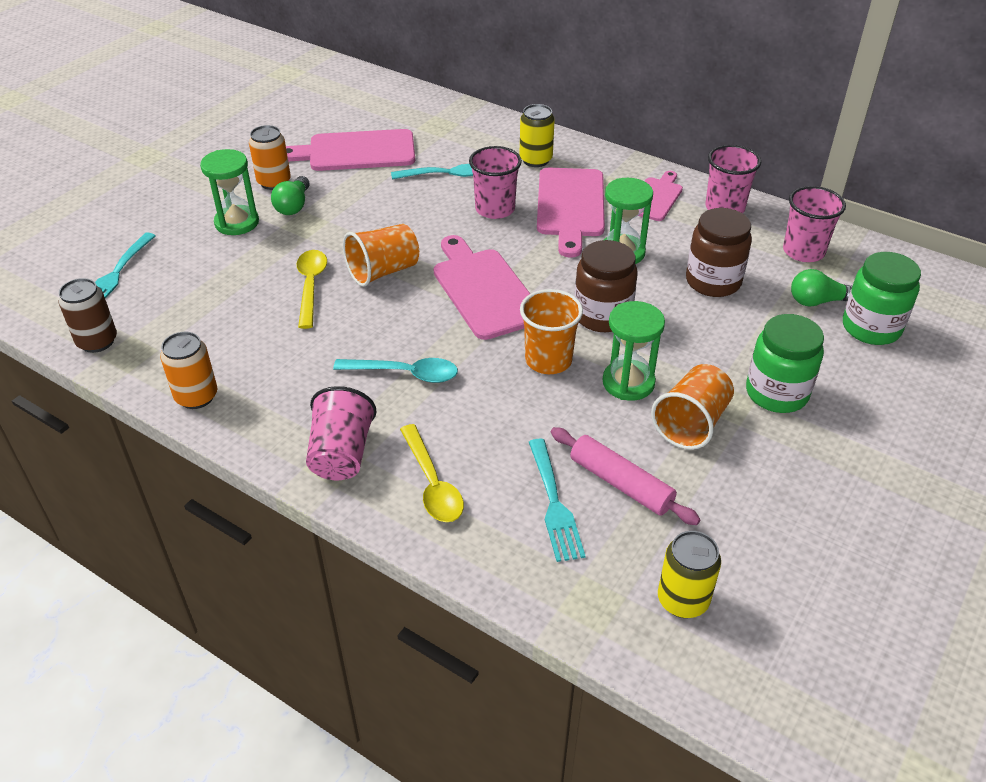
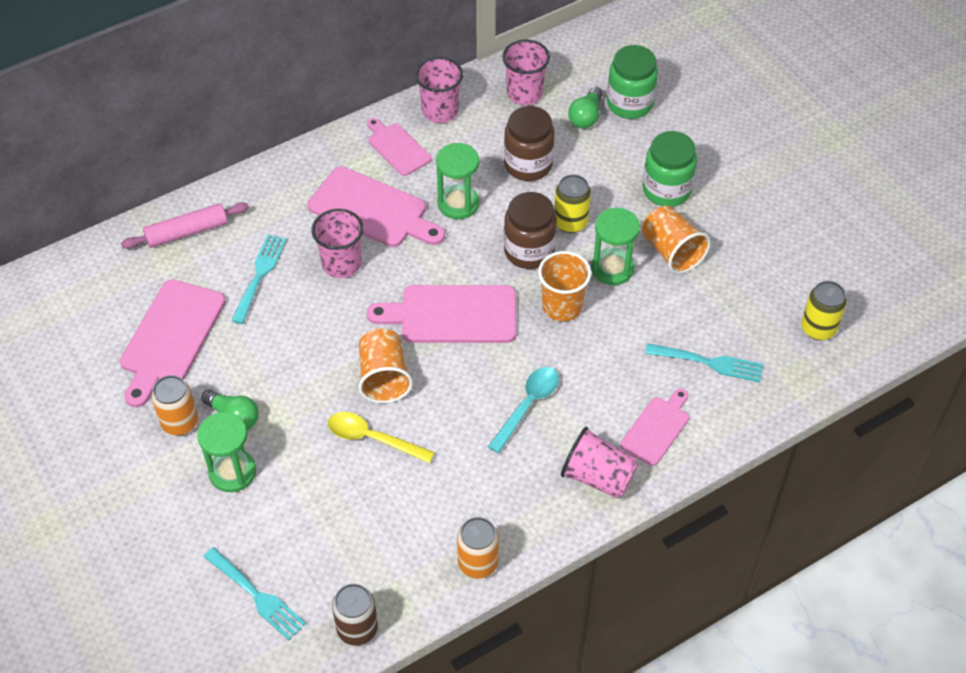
camera: 65 degrees left, 10 degrees up
yellow spoon [400,424,464,522] -> pink cutting board [620,389,689,466]
yellow can [520,104,555,167] -> yellow can moved to [554,174,591,233]
pink rolling pin [551,427,701,525] -> pink rolling pin moved to [121,202,249,249]

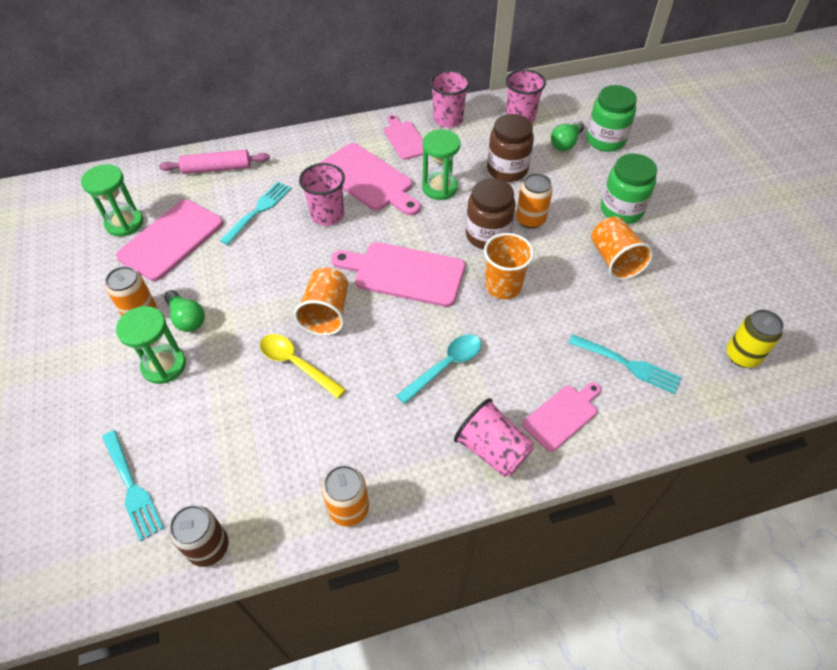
camera: 15 degrees right, 0 degrees up
yellow can [554,174,591,233] -> orange can [516,173,553,229]
green hourglass [591,208,640,285] -> green hourglass moved to [81,164,143,237]

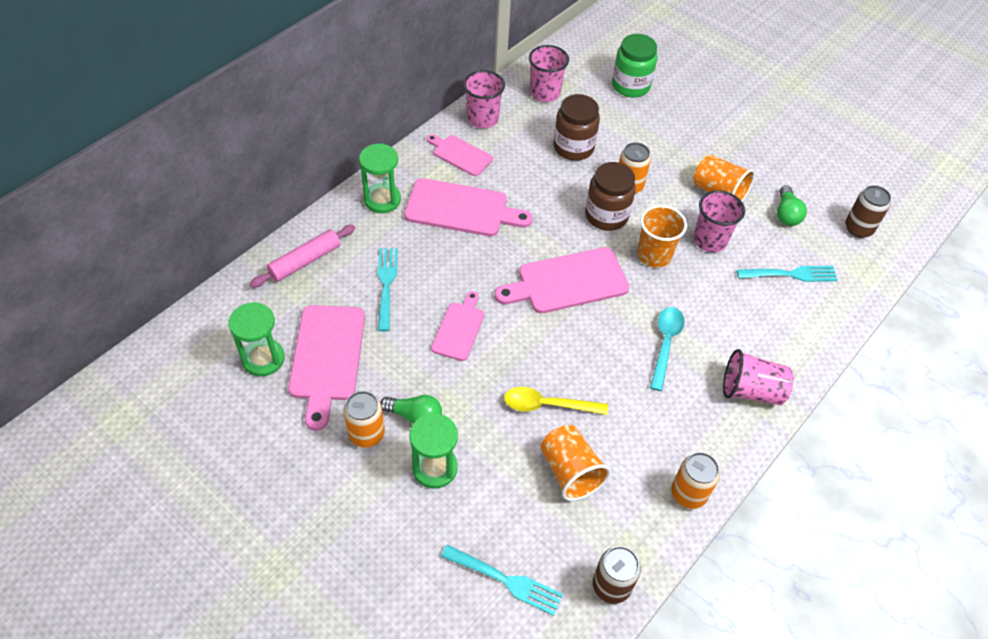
camera: 35 degrees left, 0 degrees up
orange cup [294,267,348,336] -> orange cup moved to [541,425,611,501]
pink cup [299,163,345,226] -> pink cup moved to [693,190,745,252]
green hourglass [422,130,460,200] -> green hourglass moved to [359,144,401,213]
pink cutting board [522,382,601,452] -> pink cutting board moved to [431,291,484,361]
green light bulb [551,121,584,151] -> green light bulb moved to [777,185,807,226]
green jar [601,153,657,224] -> none
yellow can [727,310,784,368] -> brown can [845,185,891,238]

